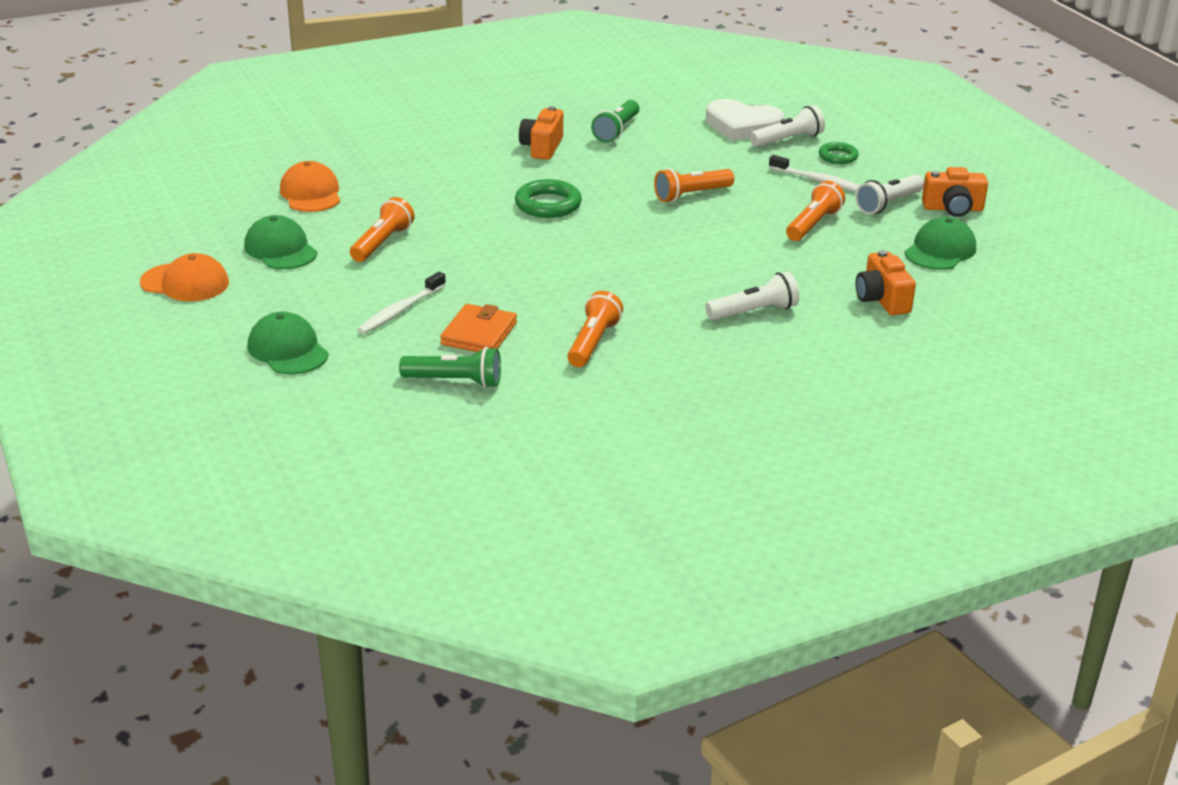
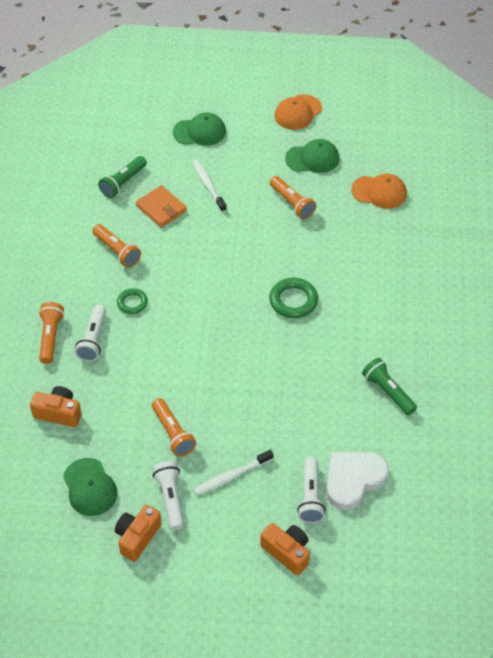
camera: 120 degrees right, 20 degrees up
orange camera [519,106,563,160] -> orange camera moved to [260,523,310,575]
orange flashlight [654,168,734,202] -> orange flashlight moved to [39,302,64,364]
green ring [819,142,859,164] -> green ring moved to [117,288,148,314]

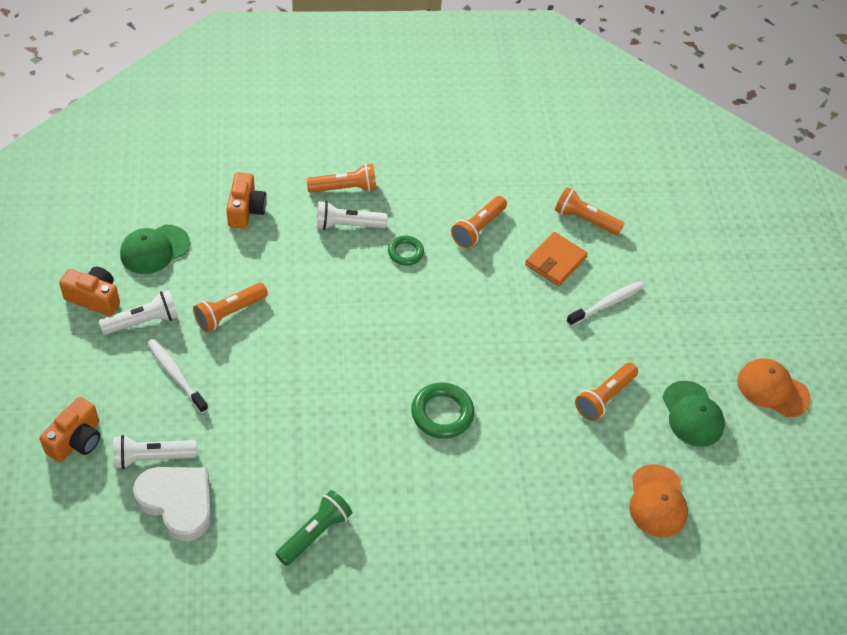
camera: 75 degrees right, 0 degrees up
green flashlight [98,156,147,198] -> orange flashlight [555,187,625,235]
green cap [173,112,226,146] -> none

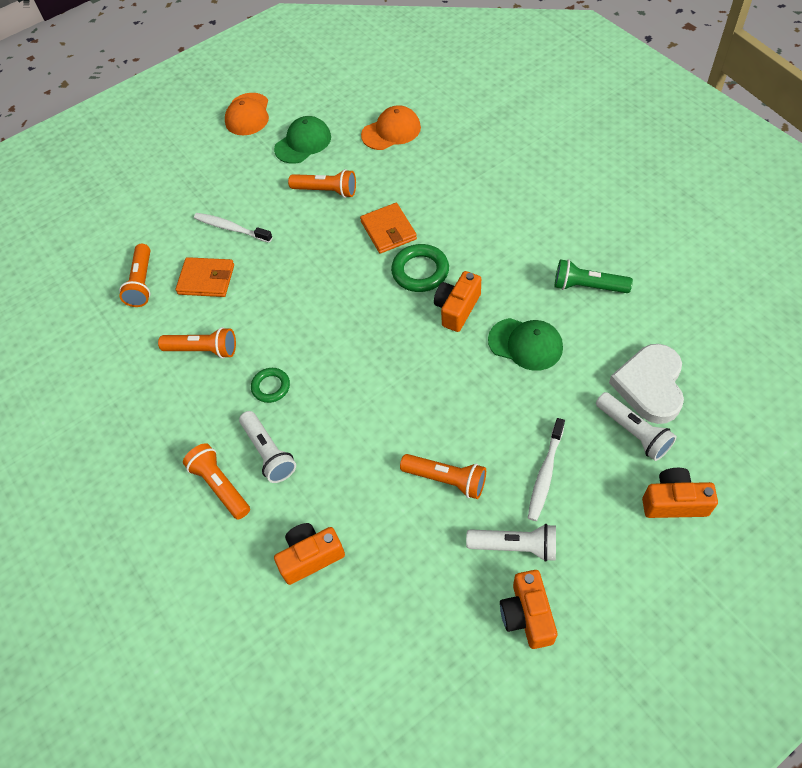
camera: 110 degrees left, 5 degrees up
white flashlight [99,290,178,335] -> white flashlight turned 150 degrees clockwise [466,524,556,562]
green cap [120,225,190,274] -> green cap moved to [488,318,563,371]
none -> orange wallet [360,203,417,254]
none -> orange camera [434,271,481,332]

